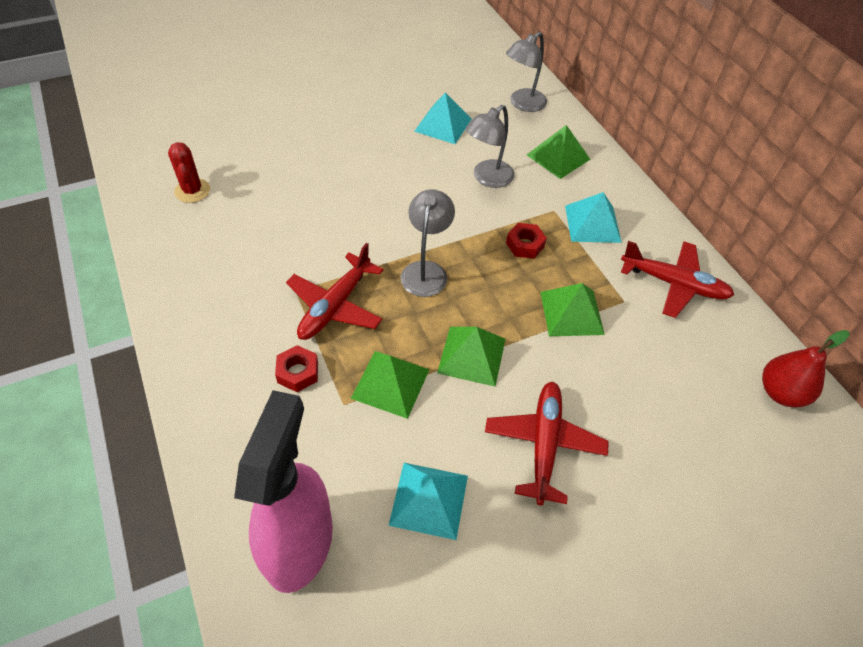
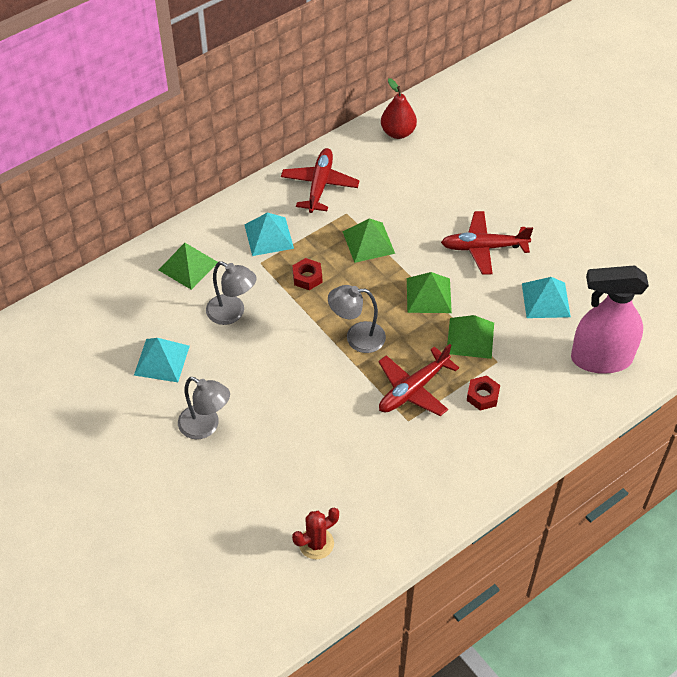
camera: 100 degrees left, 0 degrees up
red plane [286,243,384,340] -> red plane turned 120 degrees clockwise [378,344,459,416]
grey lamp [506,32,547,112] -> grey lamp moved to [178,377,230,439]

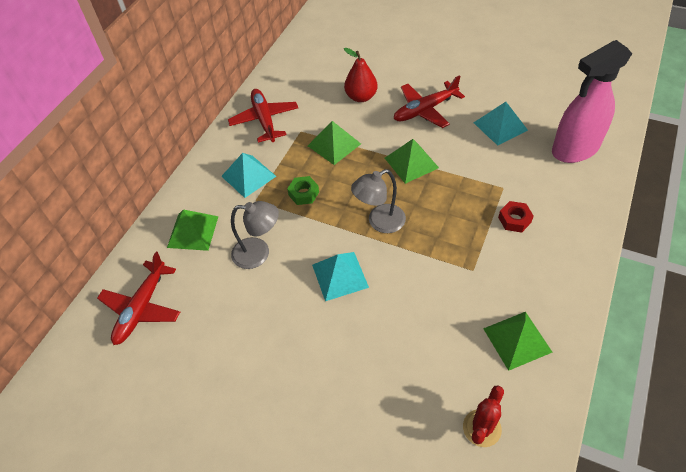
camera: 25 degrees left, 0 degrees up
turquoise pyramid [134,338,190,382] -> turquoise pyramid moved to [312,252,369,301]
grey lamp [178,377,230,439] -> none
red nut [292,258,322,290] -> green nut [287,176,319,205]
red plane [378,344,459,416] -> red plane moved to [97,252,180,345]
red pear [381,78,417,139] -> red pear moved to [344,48,377,102]
green pyramid [447,315,494,359] -> green pyramid moved to [483,312,552,371]

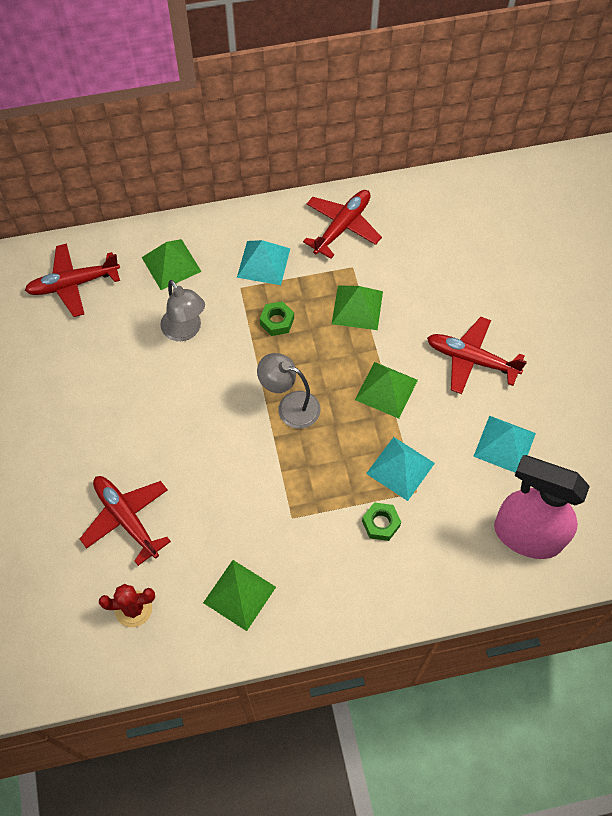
camera: 50 degrees right, 10 degrees up
turquoise pyramid [312,252,369,301] -> turquoise pyramid moved to [366,437,435,501]
red pear [344,48,377,102] -> none
red nut [498,201,534,233] -> green nut [362,502,401,541]
none -> red plane [80,476,171,566]

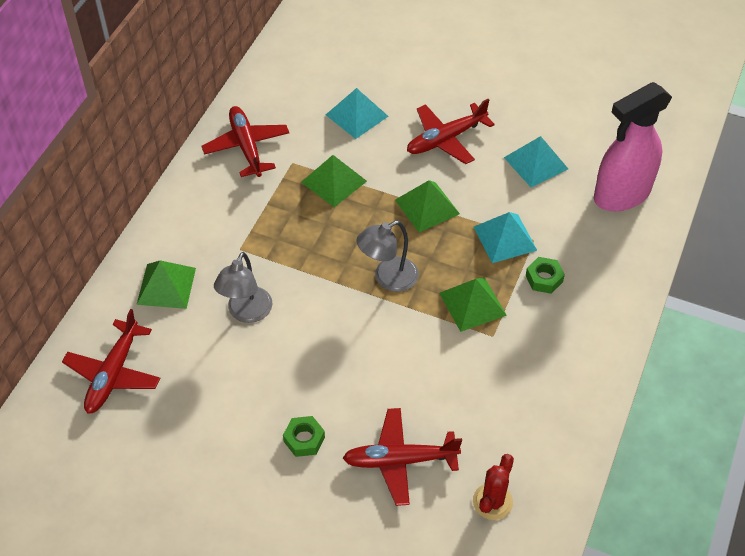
camera: 55 degrees left, 10 degrees down
grey lamp [160,280,205,341] -> grey lamp turned 105 degrees clockwise [214,252,272,323]
green pyramid [203,560,276,631] -> green pyramid moved to [439,277,507,332]
turquoise pyramid [237,240,291,285] -> turquoise pyramid moved to [326,88,388,139]
green nut [260,301,294,336] -> green nut moved to [283,416,325,457]

